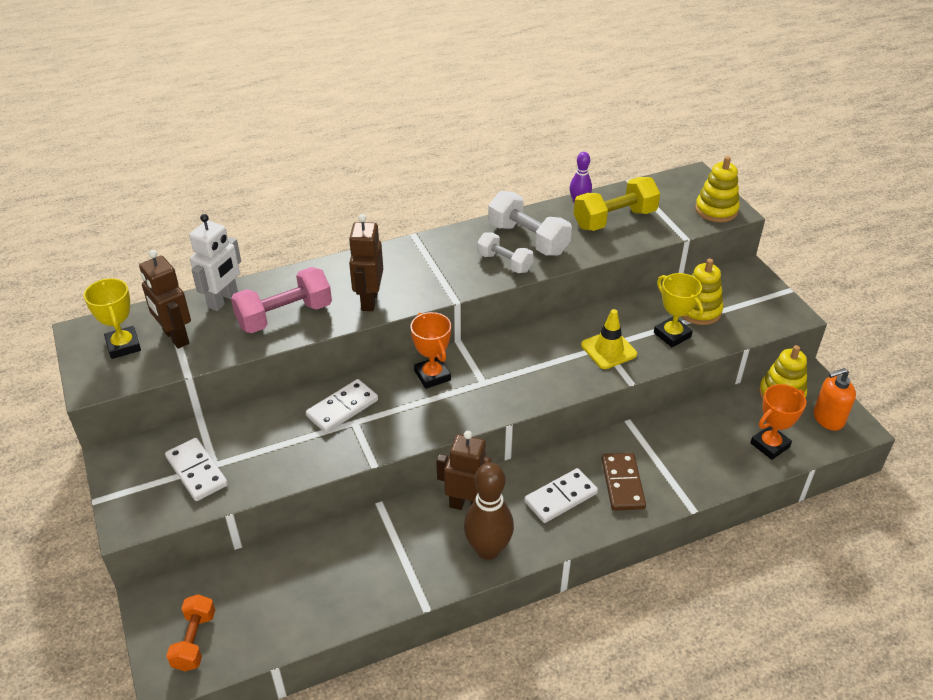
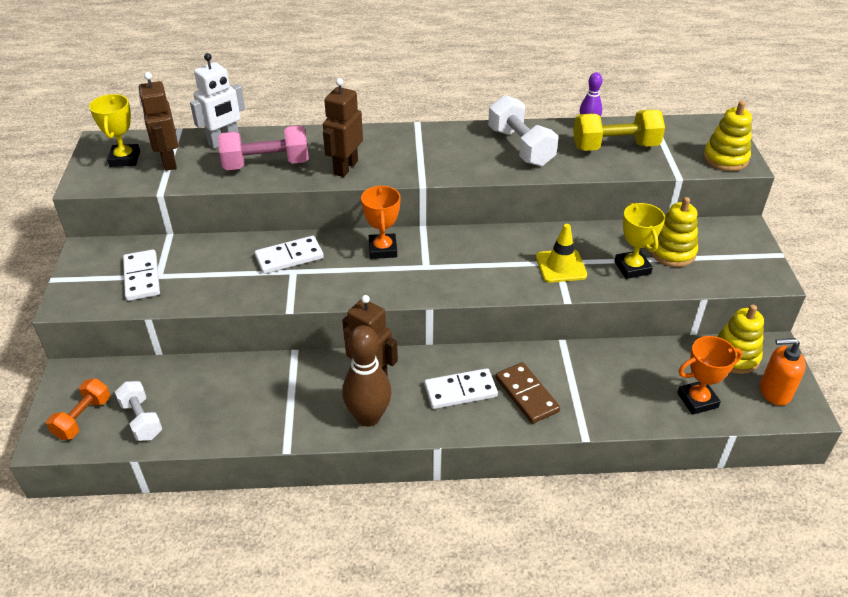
camera: 20 degrees right, 0 degrees up
white dumbbell [477,232,534,273] -> white dumbbell moved to [115,381,162,441]
brown domino [602,453,646,511] -> brown domino turned 45 degrees counterclockwise [496,362,560,424]

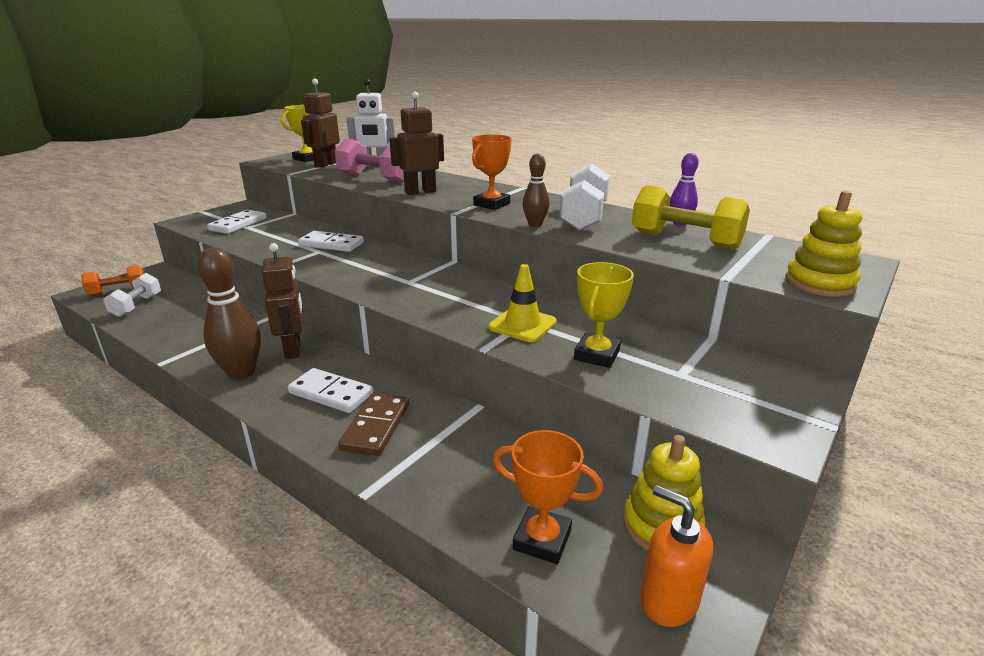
camera: 40 degrees right, 15 degrees down
orange trophy [361,185,401,259] -> orange trophy moved to [472,134,511,210]
yellow stacking toy [650,197,698,267] -> none
none -> brown bowling pin [523,154,550,227]

